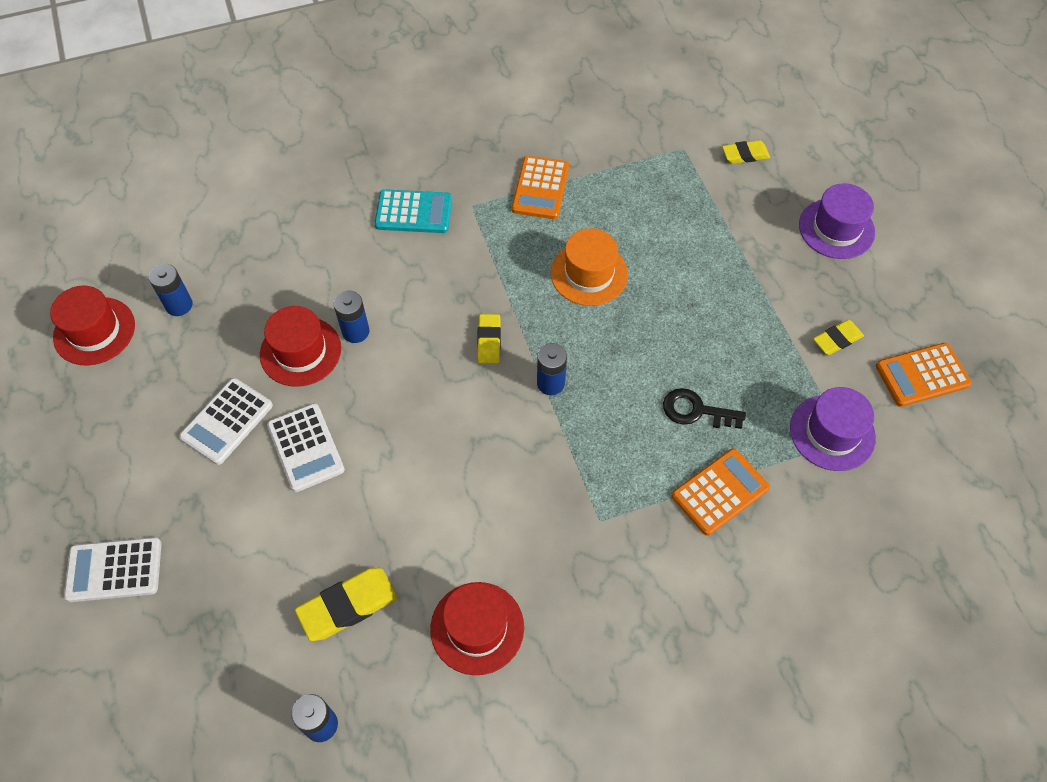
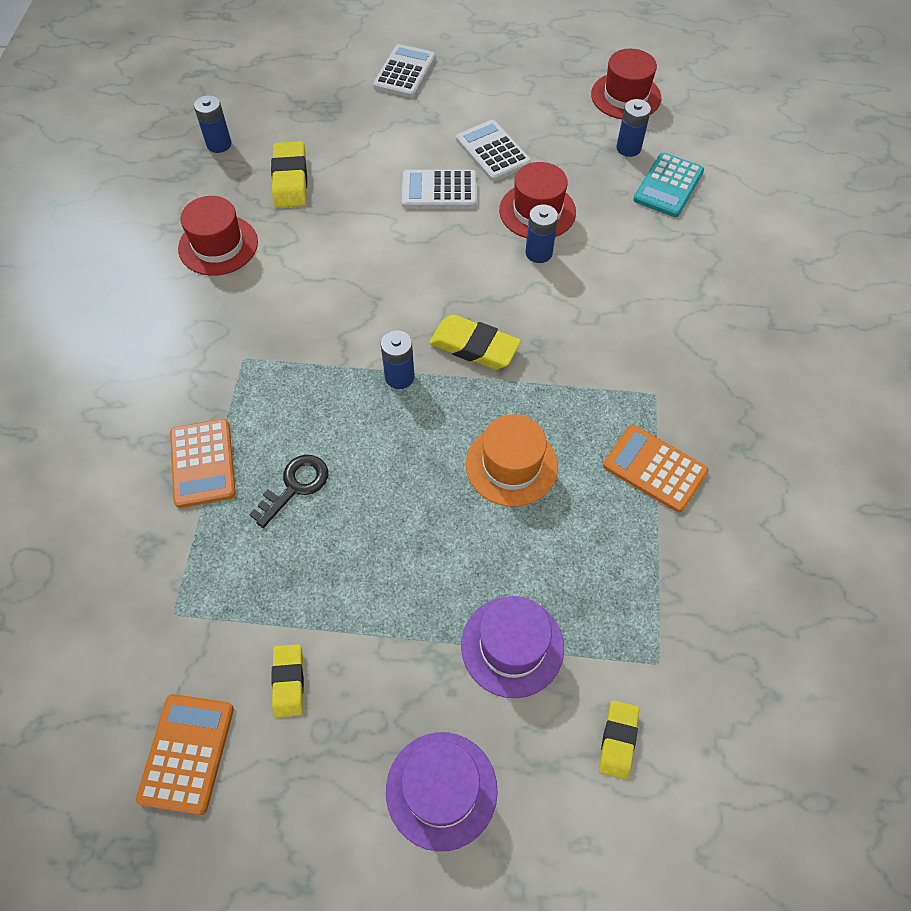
camera: 115 degrees right, 0 degrees up
turquoise calculator [374,189,452,233] -> turquoise calculator moved to [633,152,704,217]
yellow eraser [477,314,501,363] -> yellow eraser [429,315,521,370], size x1.57
purple hat [790,387,876,471] -> purple hat moved to [461,596,564,698]

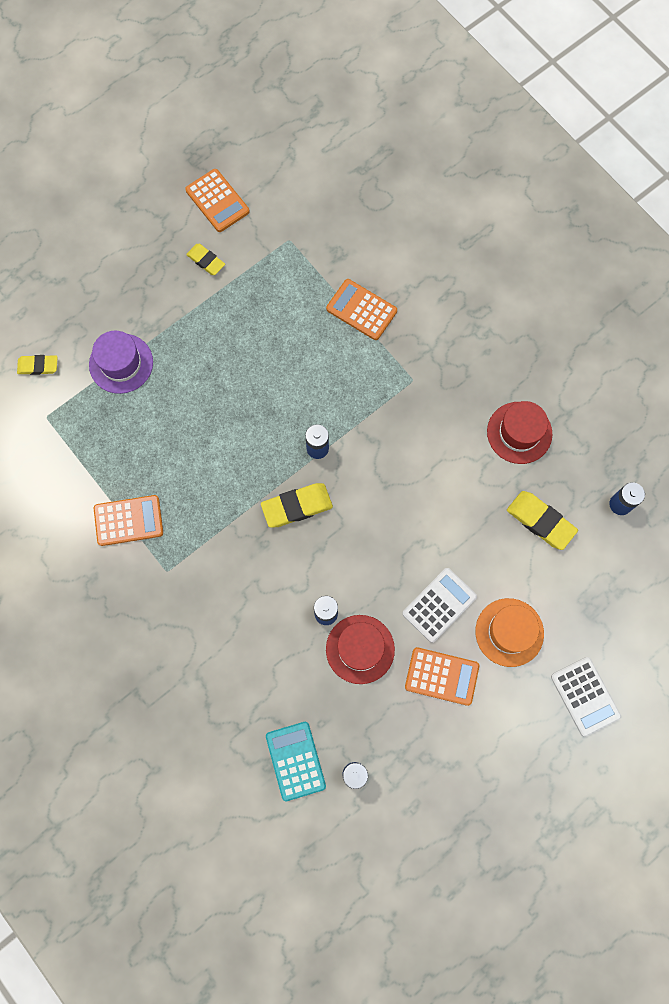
camera: 135 degrees right, 15 degrees up
black key [249,455,328,528] -> none
purple hat [386,732,498,852] -> none
white calculator [456,120,531,181] -> orange calculator [405,647,479,706]
orange hat [466,414,558,507] -> orange hat moved to [475,598,544,667]
red hat [591,49,661,119] -> none
yellow eraser [599,700,639,780] -> yellow eraser turned 60 degrees counterclockwise [17,355,58,375]

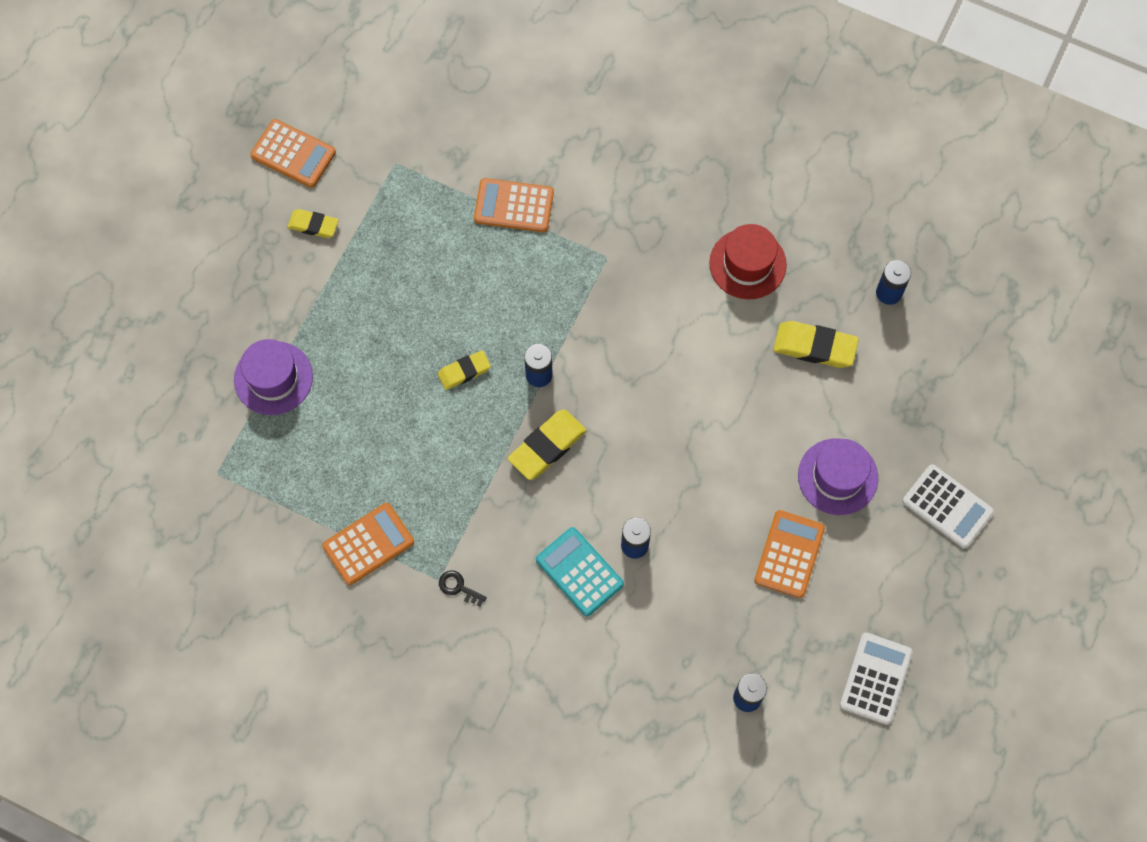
camera: 25 degrees left, 5 degrees down
yellow eraser [17,355,58,375] -> yellow eraser moved to [438,350,491,390]
turquoise calculator [266,722,326,801] -> turquoise calculator moved to [536,527,624,617]
red hat [326,615,395,684] -> none
white calculator [402,568,477,643] -> white calculator moved to [840,633,913,725]
orange calculator [405,647,479,706] -> orange calculator turned 60 degrees counterclockwise [754,510,825,598]
orange hat [475,598,544,667] -> purple hat [798,438,878,515]
none -> black key [439,571,487,607]

